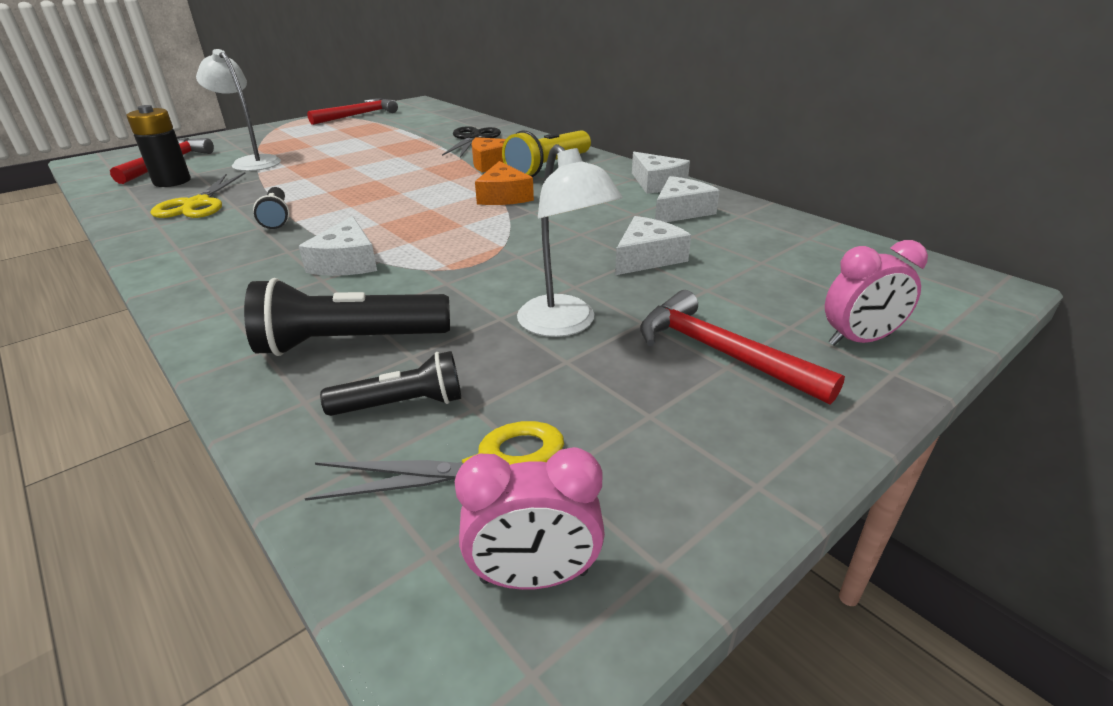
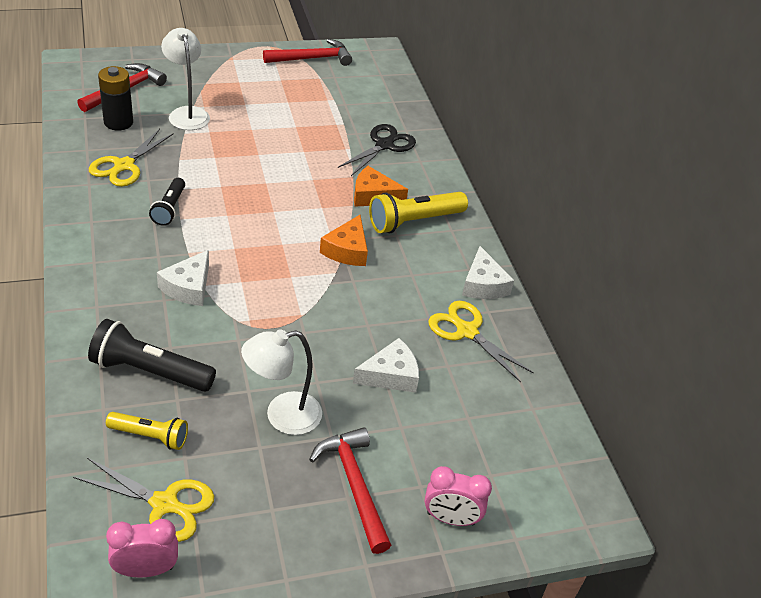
camera: 20 degrees right, 10 degrees up
black flashlight [320,351,461,416] -> yellow flashlight [106,412,188,450]
pink clock [455,447,605,590] -> pink clock turned 150 degrees clockwise [106,519,178,578]
white lamp [517,144,622,337] -> white lamp turned 75 degrees clockwise [241,329,322,435]
white cheese [655,176,720,222] -> yellow scissors [428,301,534,382]

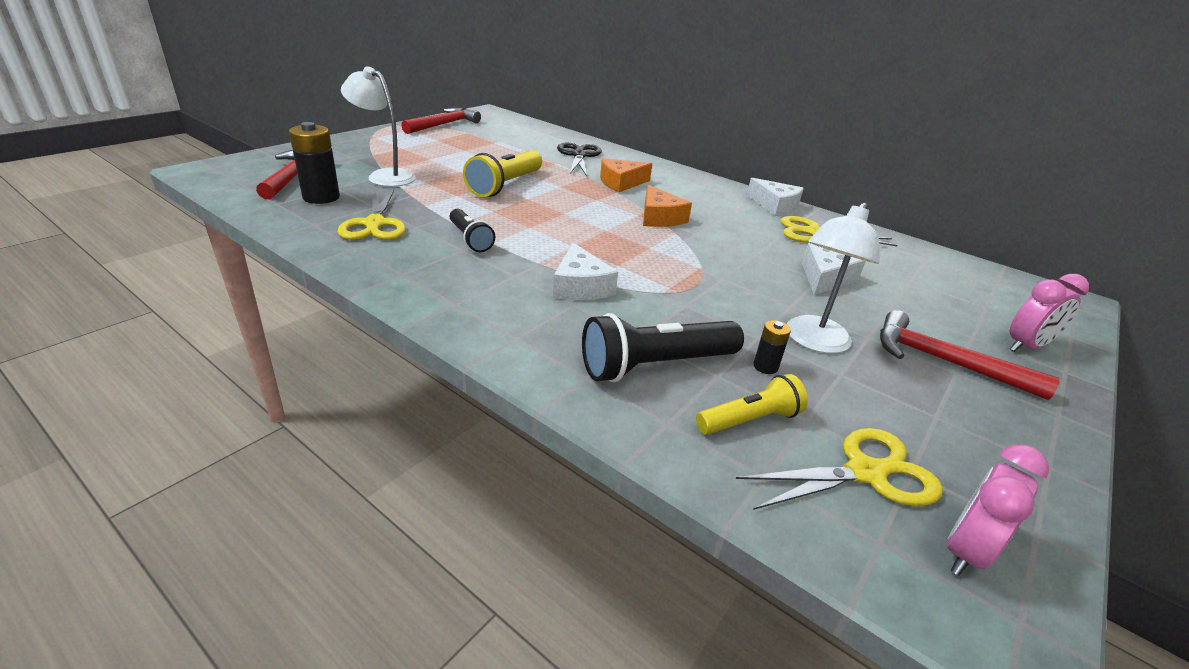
camera: 35 degrees left, 10 degrees down
yellow flashlight [369,192,468,233] -> yellow flashlight moved to [463,150,542,197]
none -> black battery [753,320,791,374]

